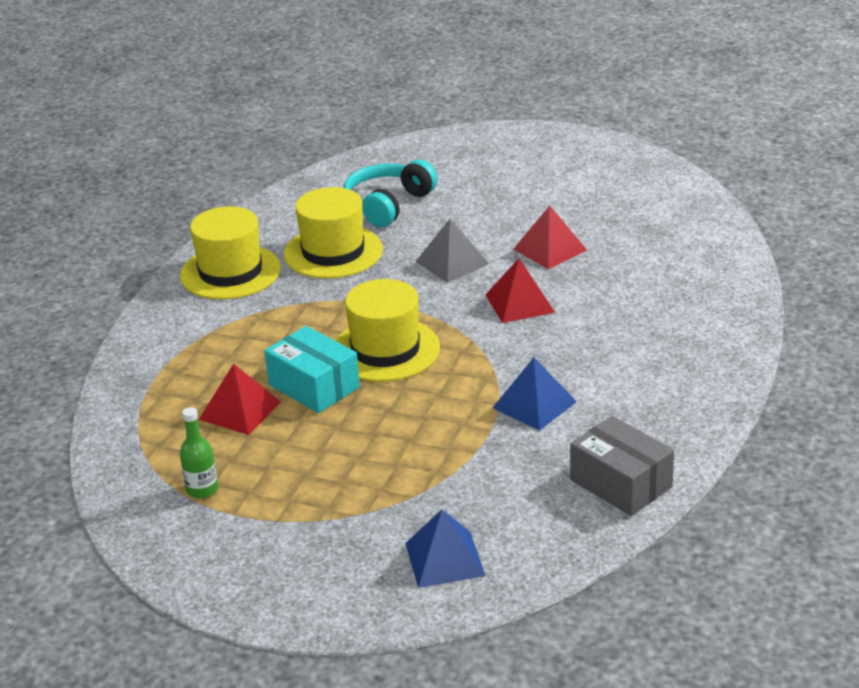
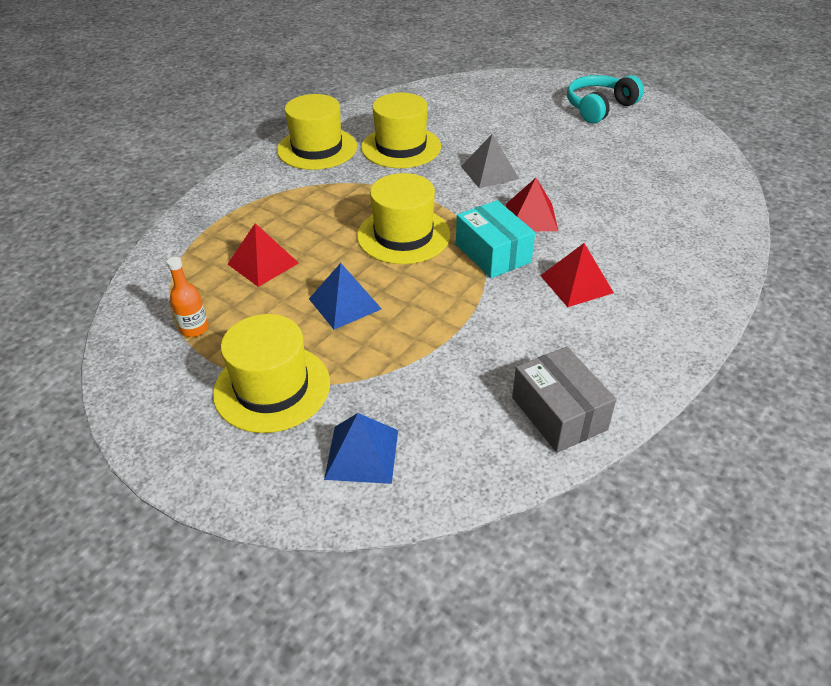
camera: 15 degrees right, 10 degrees up
green bottle [180,407,218,499] -> orange bottle [167,257,209,337]
turquoise box [264,326,360,413] -> turquoise box moved to [456,200,535,278]
turquoise headphones [343,160,437,227] -> turquoise headphones moved to [567,75,644,123]
blue pyramid [493,358,577,431] -> blue pyramid moved to [309,263,382,329]
red pyramid [513,206,587,269] -> red pyramid moved to [540,243,614,307]
none -> yellow hat [213,314,330,433]

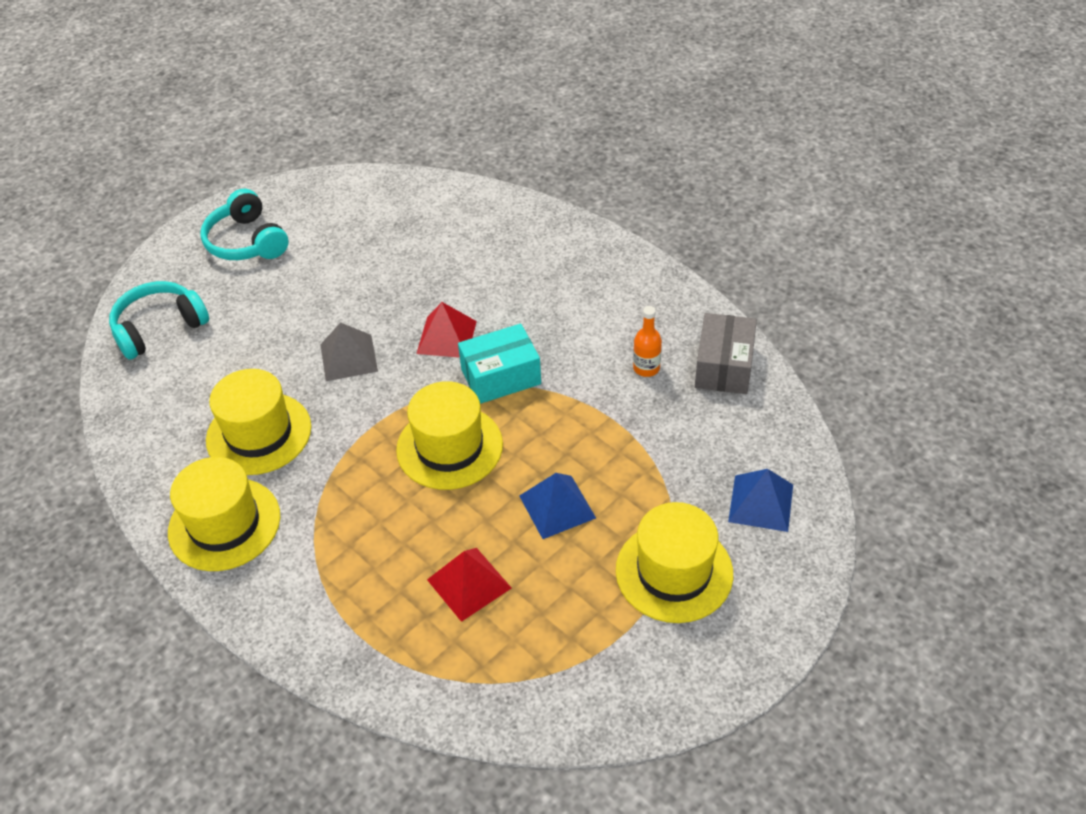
camera: 80 degrees left, 5 degrees up
orange bottle [167,257,209,337] -> orange bottle moved to [633,306,662,377]
grey box [512,347,616,453] -> grey box turned 60 degrees counterclockwise [695,313,757,394]
red pyramid [540,243,614,307] -> none
none -> turquoise headphones [109,281,209,360]

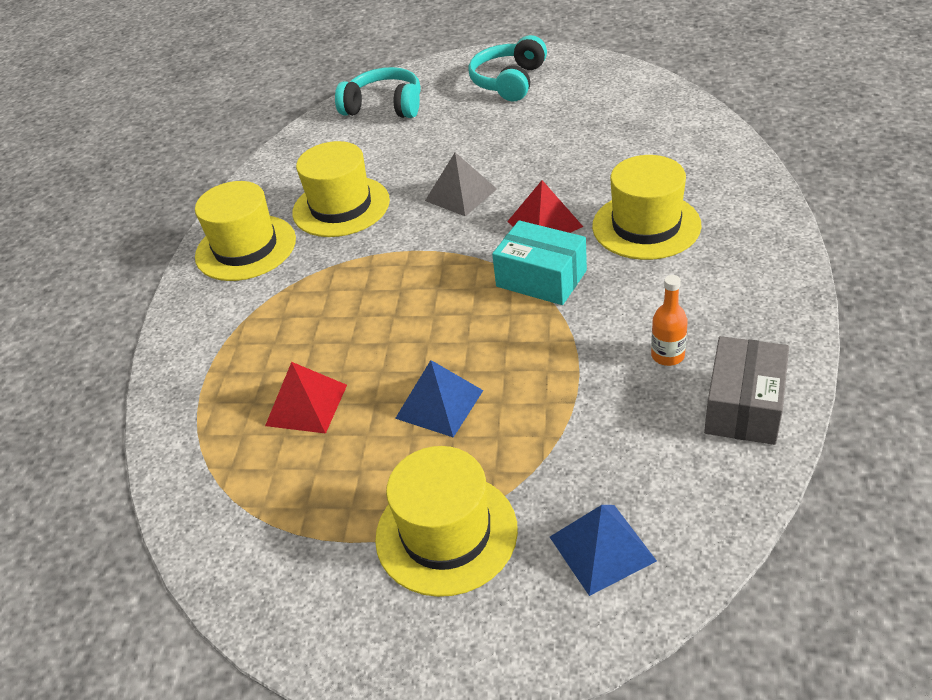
camera: 55 degrees right, 5 degrees down
yellow hat [396,381,503,490] -> yellow hat moved to [592,155,702,260]
grey box [695,313,757,394] -> grey box turned 45 degrees counterclockwise [704,336,789,445]

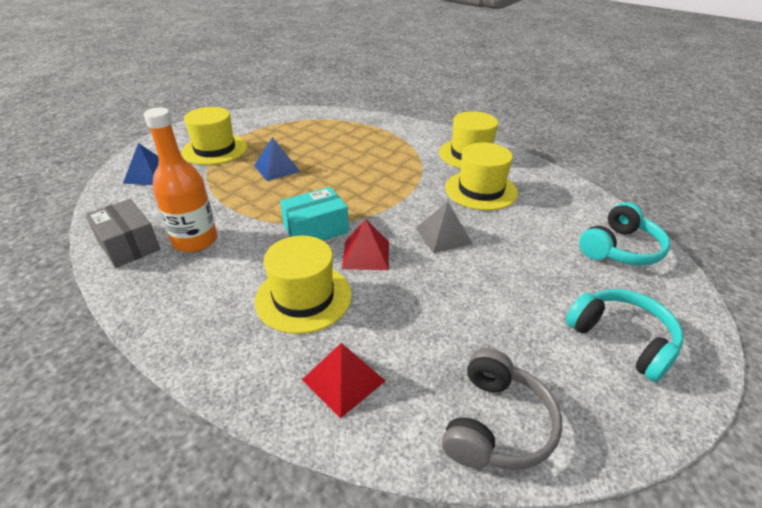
camera: 115 degrees right, 5 degrees down
red pyramid [265,362,347,434] -> red pyramid moved to [302,343,385,418]
orange bottle [651,275,688,366] -> orange bottle [144,108,217,252], size x1.98
none -> grey headphones [442,348,562,470]

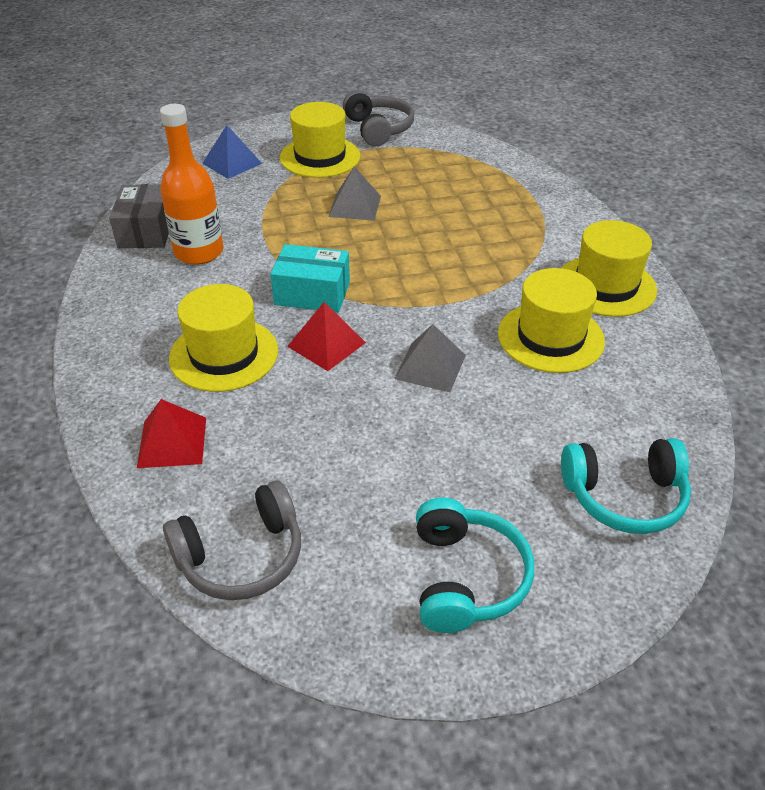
camera: 40 degrees right, 5 degrees up
blue pyramid [254,137,300,181] -> grey pyramid [328,167,381,221]
none -> grey headphones [343,90,414,146]

